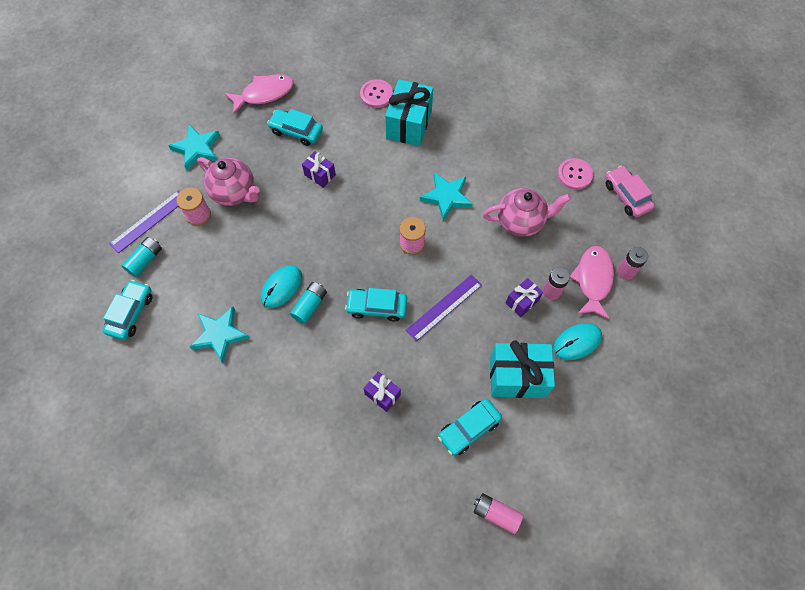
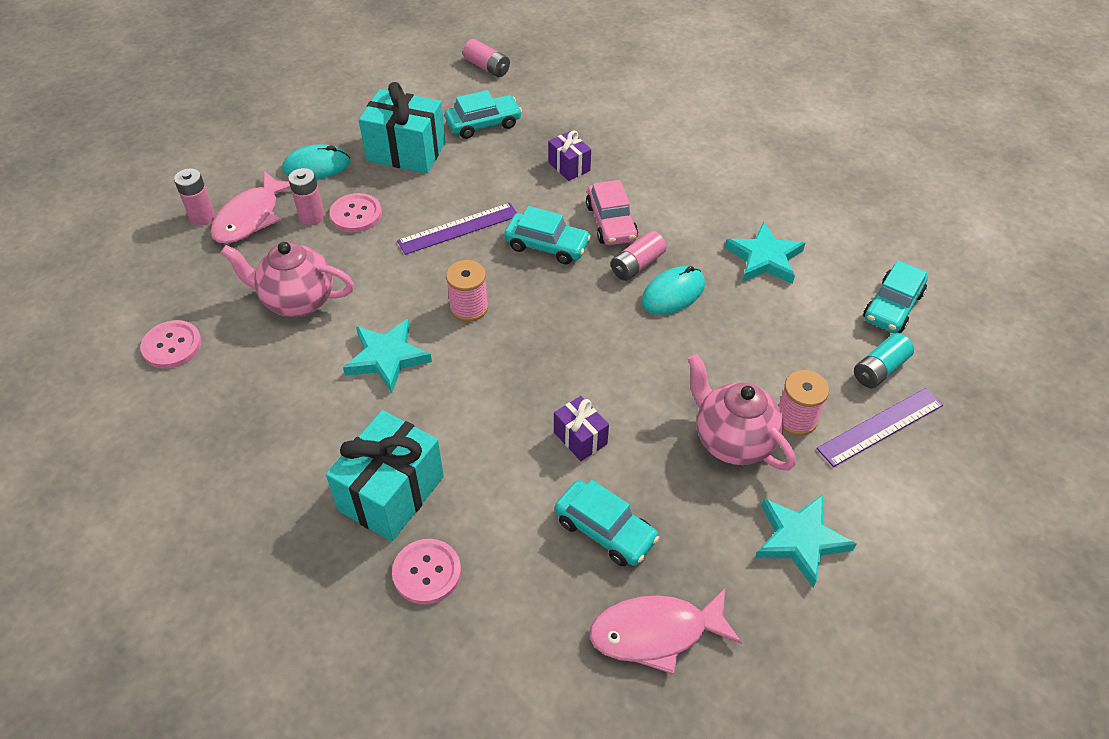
camera: 165 degrees left, 15 degrees down
turquoise battery [290,282,327,324] -> pink battery [611,231,667,281]
purple gift [506,278,543,317] -> pink button [330,193,382,233]
pink car [606,166,655,217] -> pink car moved to [586,180,638,245]

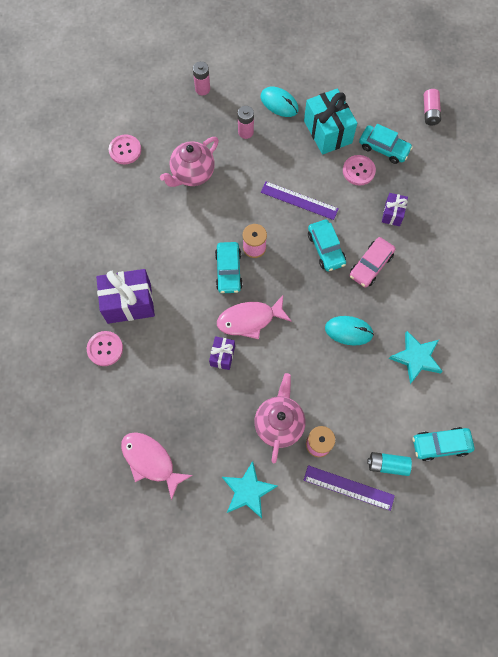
camera: 50 degrees right, 20 degrees up
pink fish [210,171,291,244] -> pink fish moved to [217,295,292,339]
pink teapot [221,242,354,317] -> pink teapot turned 105 degrees counterclockwise [160,137,219,187]
turquoise gift [326,410,444,542] -> purple gift [96,269,155,324]
pink button [330,193,382,233] -> pink button moved to [343,155,376,185]
turquoise star [343,319,432,393] -> none
turquoise car [555,480,659,566] -> turquoise car moved to [215,242,243,293]
pink battery [611,231,667,281] -> none

